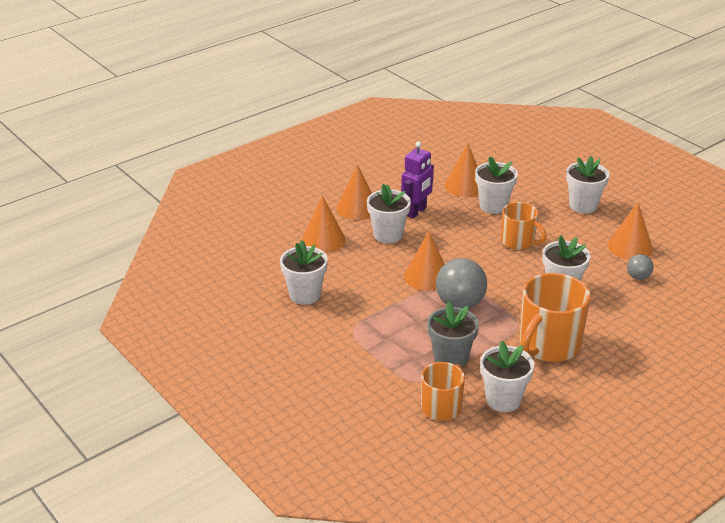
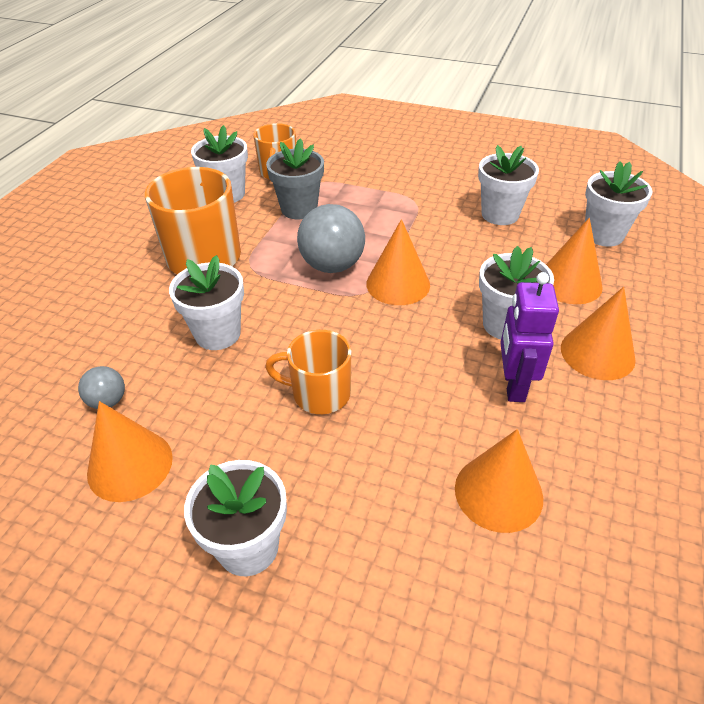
camera: 150 degrees right, 10 degrees up
white flower pot [475,157,518,214] -> white flower pot moved to [585,161,653,247]

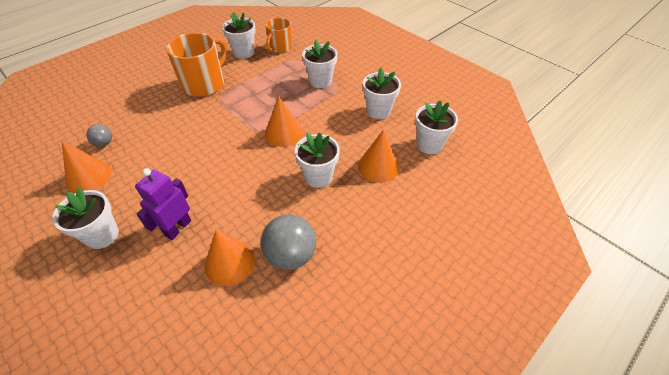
camera: 25 degrees right, 5 degrees up
white flower pot [169,255,244,350] -> white flower pot moved to [302,40,337,88]
orange mug [265,330,351,414] -> none
grey flower pot [266,138,324,219] -> none
grey ball [297,204,365,273] -> grey ball moved to [261,214,316,270]
purple robot [500,272,559,402] -> purple robot moved to [135,168,191,240]
orange cone [561,287,636,380] -> none

